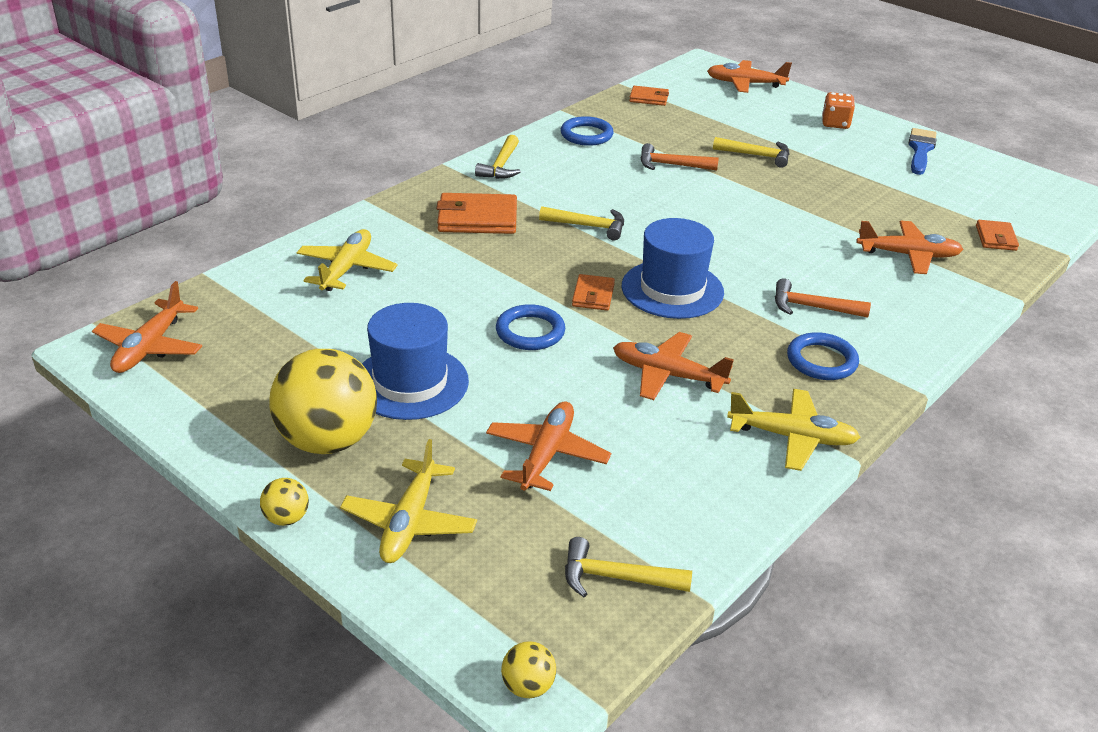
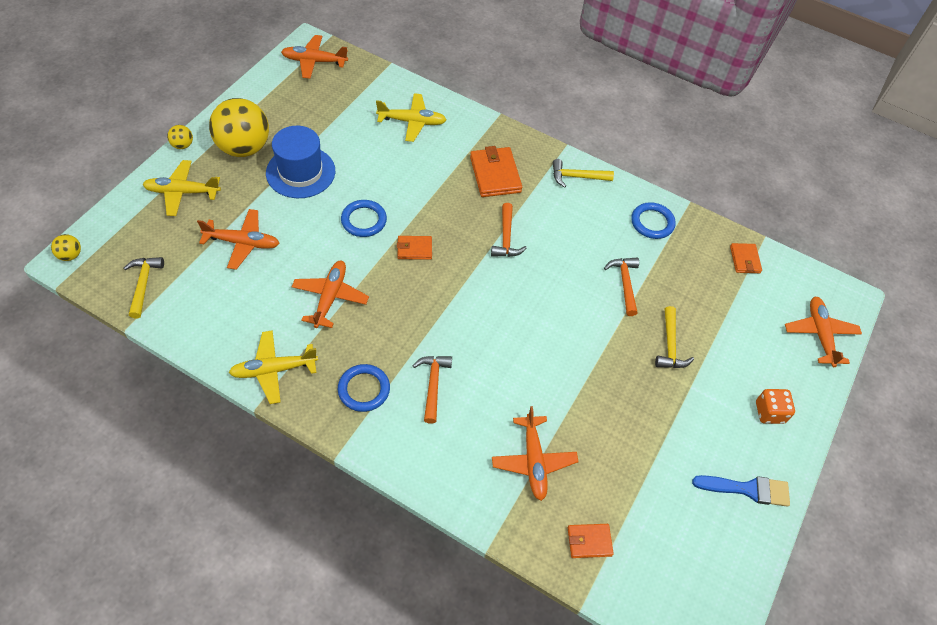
camera: 75 degrees right, 20 degrees up
yellow hammer [539,206,624,240] -> orange hammer [491,203,527,257]
blue hat [622,218,724,319] -> none
yellow plane [727,389,860,471] -> yellow plane turned 75 degrees clockwise [229,330,318,404]

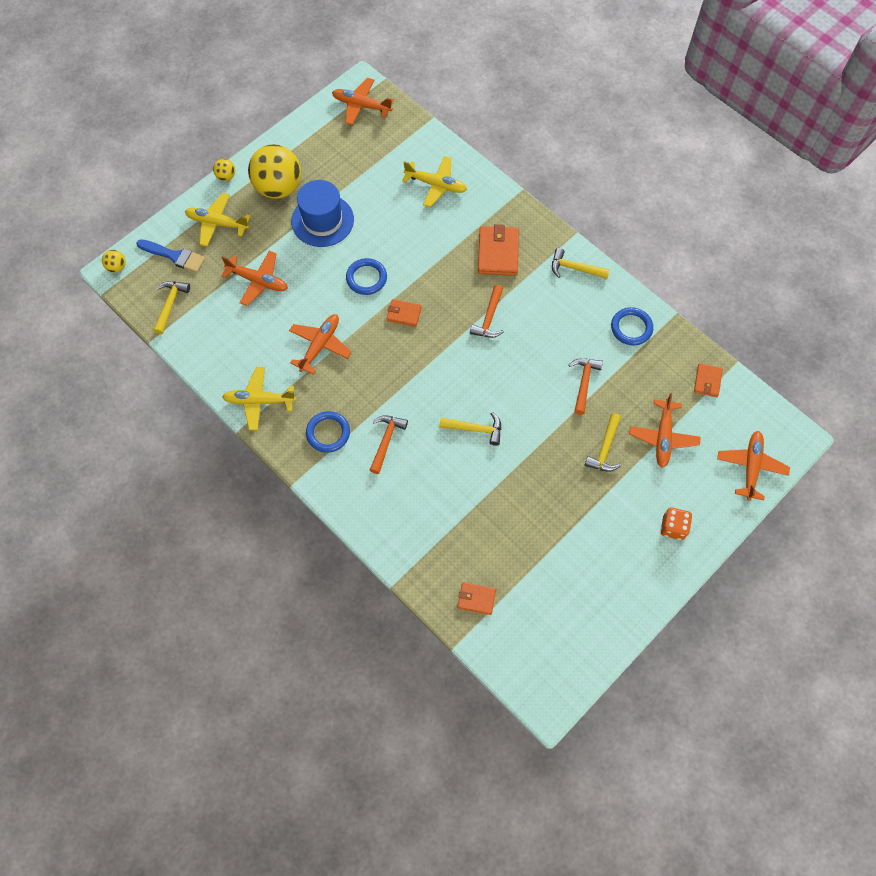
camera: 20 degrees right, 10 degrees up
orange plane [492,406,579,501] -> orange plane moved to [629,393,701,468]
blue brush [692,475,790,507] -> blue brush moved to [136,239,205,273]
none -> yellow hammer [439,412,501,446]

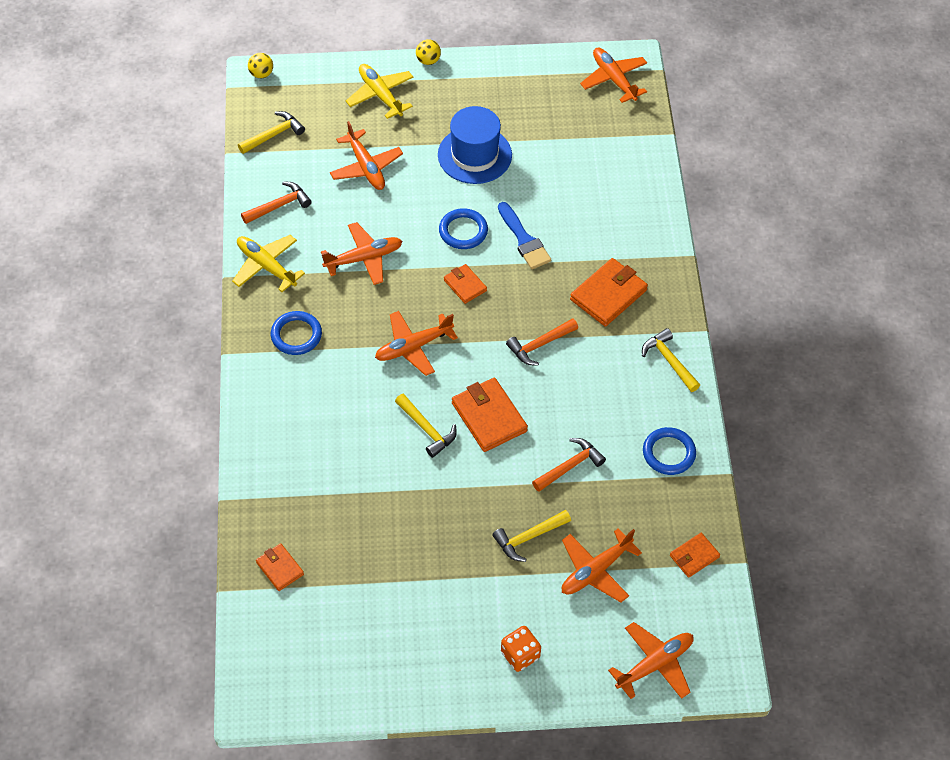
camera: 40 degrees right, 10 degrees down
blue brush [136,239,205,273] -> blue brush moved to [498,202,551,269]
yellow ball [248,144,301,199] -> none
orange hammer [370,415,408,474] -> orange hammer moved to [241,181,312,224]
yellow plane [402,156,467,207] -> none
none -> orange plane [375,311,458,376]
none -> orange wallet [452,378,528,452]

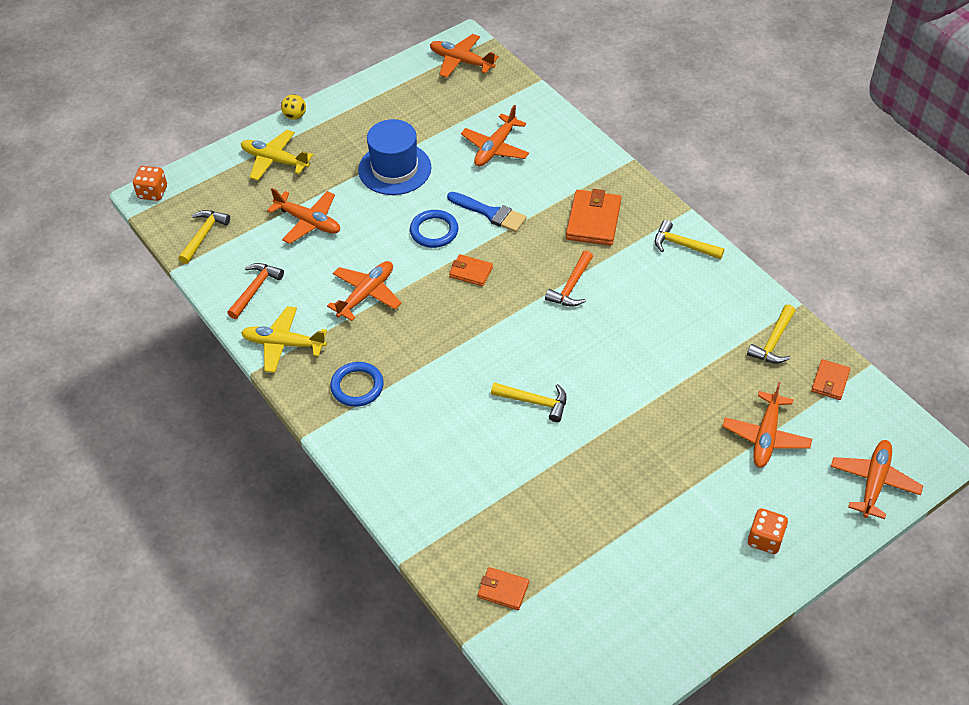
camera: 30 degrees left, 5 degrees down
yellow ball [248,53,273,78] -> orange dice [133,166,167,201]
orange plane [375,311,458,376] -> orange plane moved to [461,105,529,167]
orange wallet [452,378,528,452] -> none
yellow hammer [492,510,571,562] -> yellow hammer moved to [747,305,795,364]
orange hammer [532,438,606,492] -> none
blue ring [643,427,696,475] -> none

